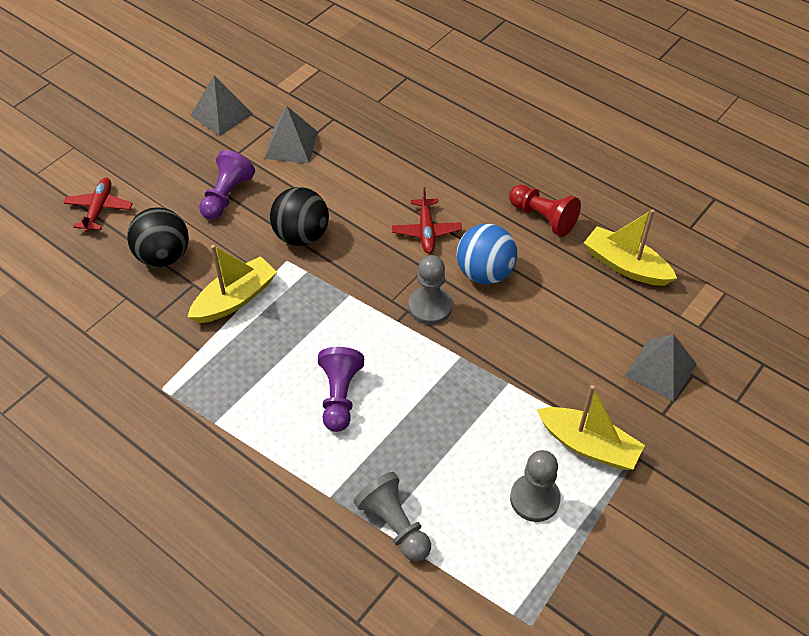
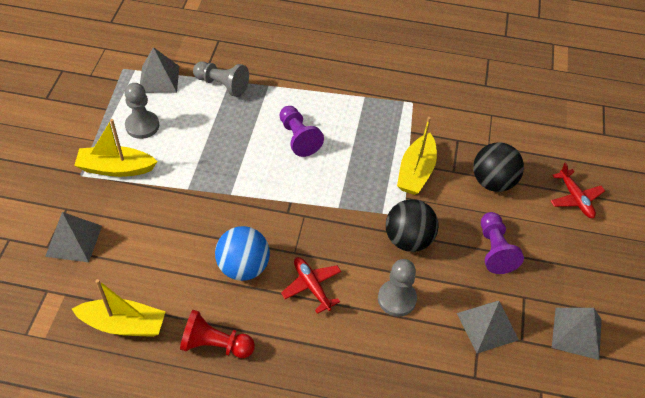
camera: 150 degrees right, 0 degrees up
grey pawn [409,255,452,325] -> grey pawn moved to [378,259,417,317]
none -> grey pyramid [140,47,179,93]

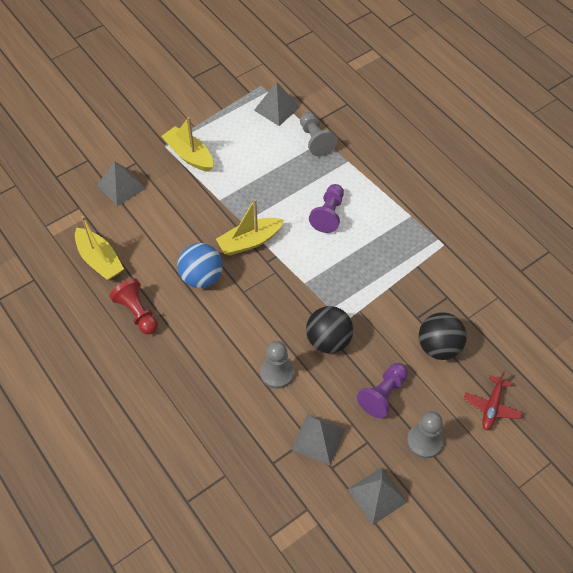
camera: 45 degrees right, 5 degrees up
grey pawn [124,83,159,139] -> grey pawn moved to [407,411,443,459]
red plane [281,257,341,314] -> none
yellow boat [397,117,437,195] -> yellow boat moved to [216,199,284,256]

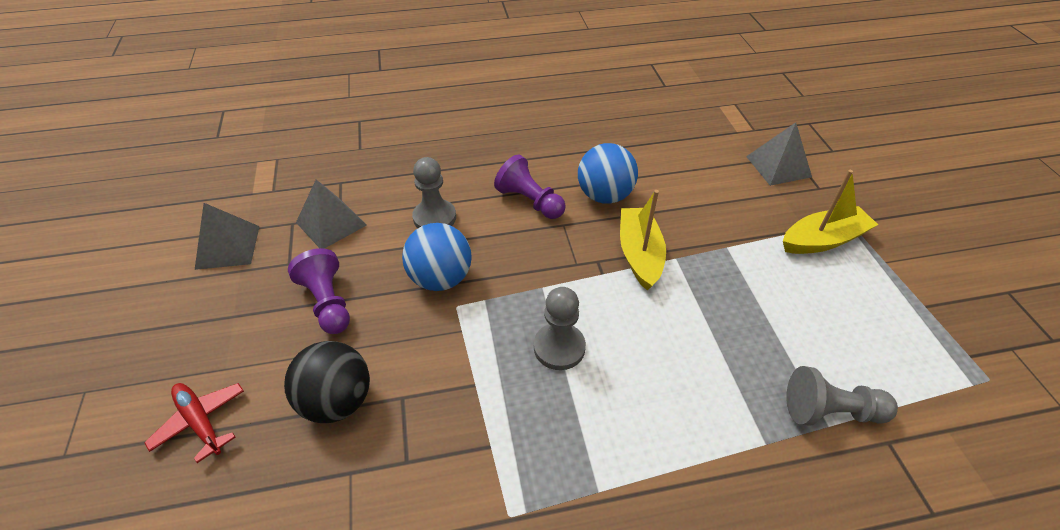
camera: 115 degrees right, 10 degrees down
yellow boat [75,216,124,280] -> none
red pawn [110,278,158,335] -> none
grey pyramid [254,82,300,126] -> none
black ball [306,306,353,353] -> blue ball [402,223,472,291]
purple pawn [309,184,344,233] -> purple pawn moved to [494,154,566,219]
grey pawn [407,411,443,459] -> grey pawn moved to [534,287,586,370]

